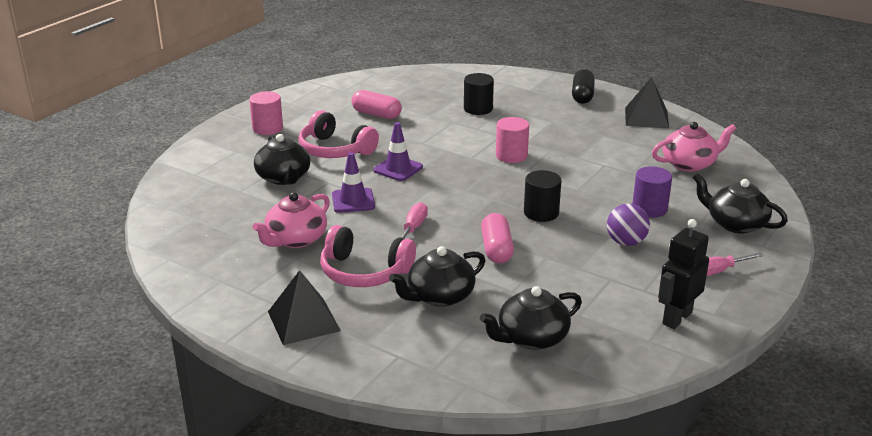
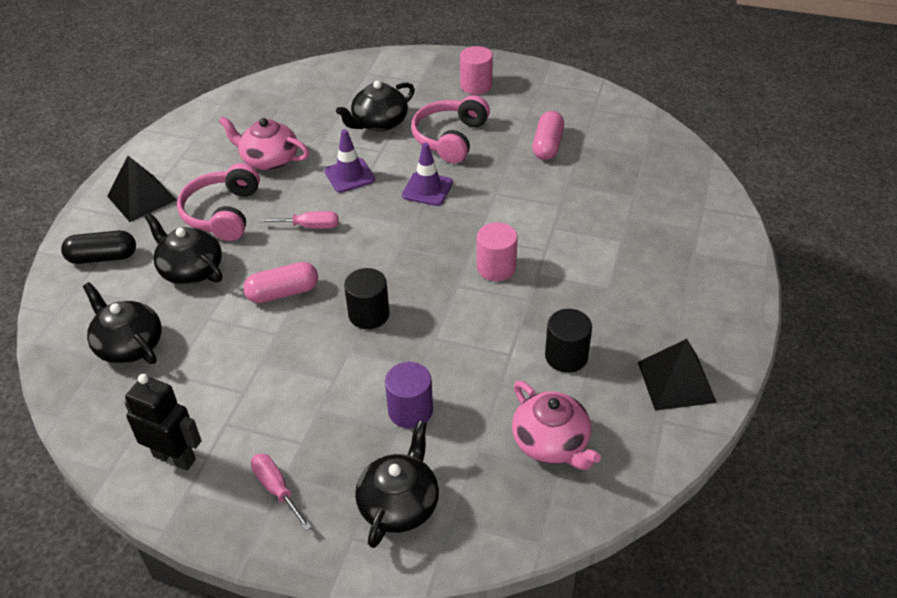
camera: 75 degrees right, 15 degrees up
black cylinder [464,73,494,115] -> black cylinder moved to [545,309,592,373]
black capsule [572,69,595,104] -> black capsule moved to [61,231,136,264]
purple ball [607,204,650,246] -> none

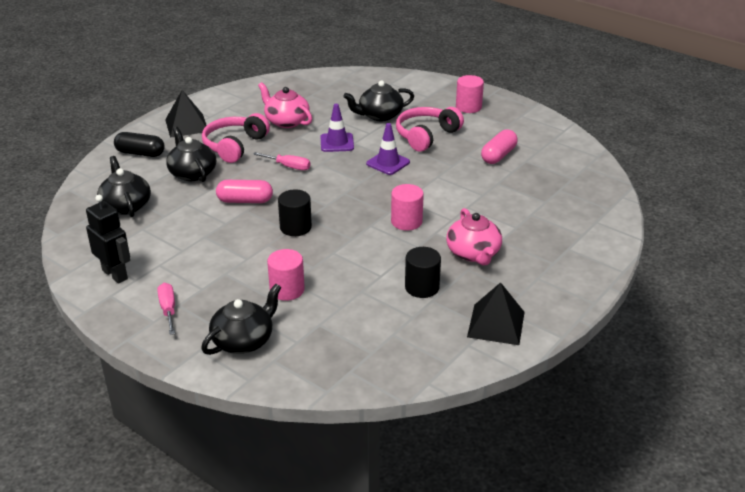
camera: 20 degrees right, 10 degrees down
purple cylinder [385,362,433,428] -> pink cylinder [267,249,305,301]
pink teapot [512,381,601,470] -> pink teapot moved to [446,208,502,266]

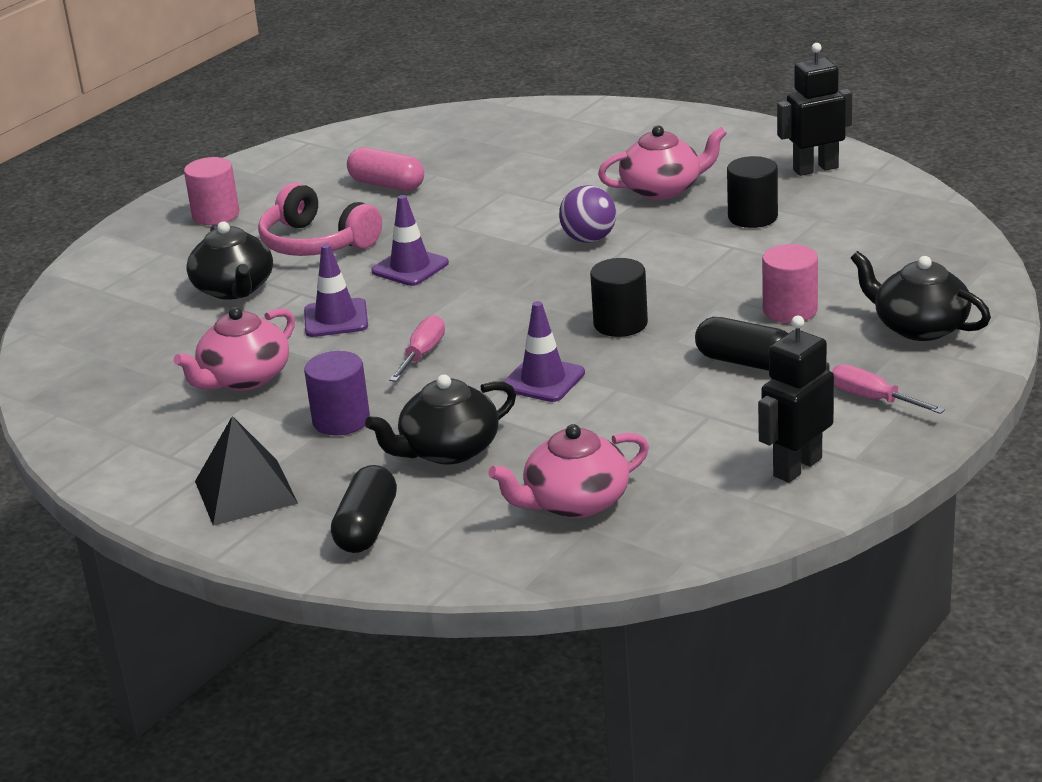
camera: 90 degrees left, 5 degrees down
black teapot [97,156,151,217] -> pink teapot [488,424,649,518]
pink screwdriver [157,283,175,335] -> pink screwdriver turned 60 degrees clockwise [831,364,945,414]
pink headphones [202,113,270,163] -> purple cylinder [304,351,370,436]
pink capsule [216,180,273,203] -> purple traffic cone [503,301,585,402]
pink cylinder [391,184,424,231] -> purple ball [559,185,616,243]
black pyramid [467,282,525,345] -> black robot [777,43,852,176]
none -> black capsule [695,317,788,371]

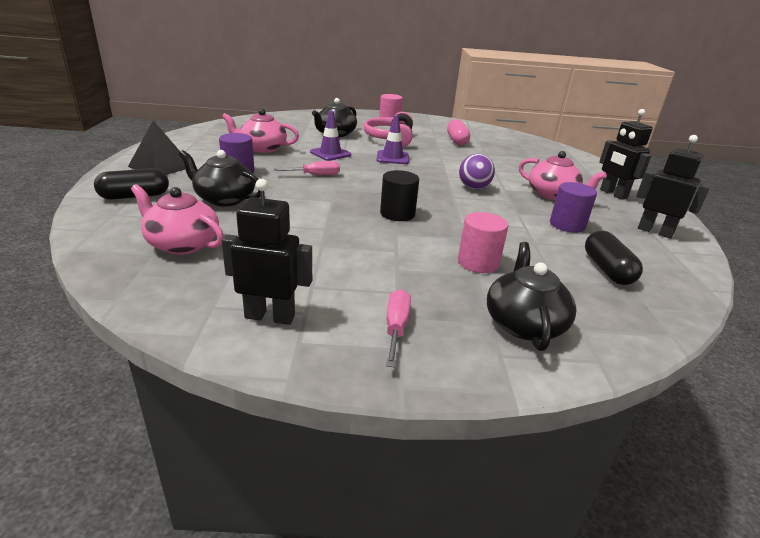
camera: 50 degrees right, 0 degrees up
purple traffic cone [503,301,585,402] -> none
black capsule [695,317,788,371] -> black capsule moved to [585,231,643,285]
black cylinder [727,156,778,228] -> purple cylinder [550,182,597,233]
none -> black robot [599,109,653,200]

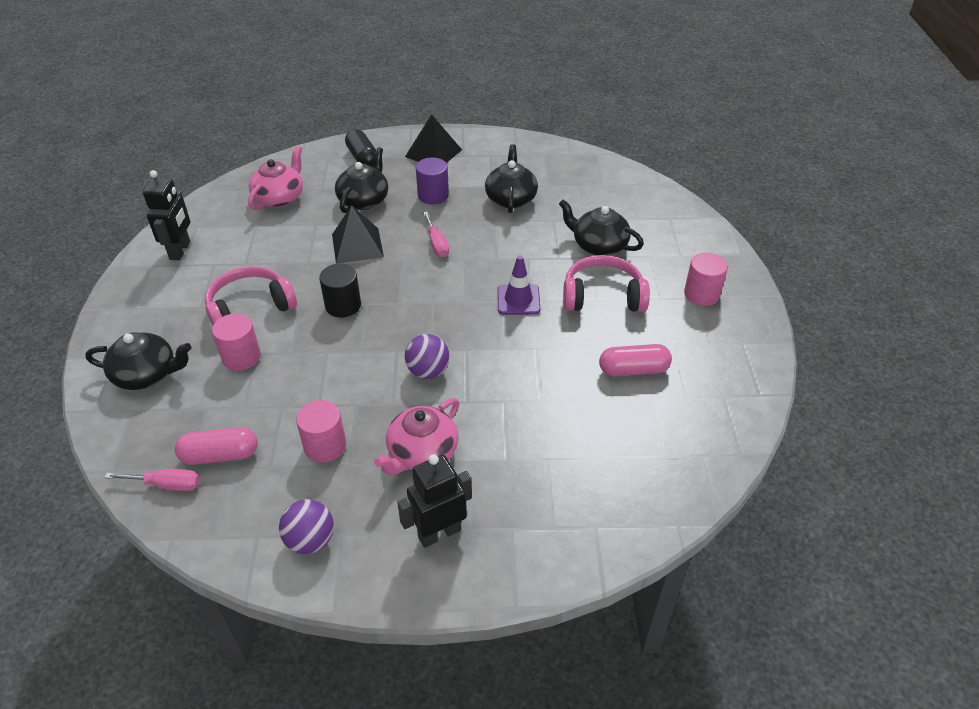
camera: 90 degrees right, 15 degrees up
pink teapot [222,109,299,153] -> black teapot [485,144,538,213]
purple traffic cone [310,110,351,161] -> none
pink screwdriver [386,289,411,367] -> pink screwdriver moved to [105,469,200,491]
purple cylinder [550,182,597,233] -> pink cylinder [296,400,346,463]
black capsule [585,231,643,285] -> pink capsule [175,427,258,465]
black robot [636,135,710,239] -> purple ball [279,499,334,554]
none -> pink headphones [205,266,297,327]
none -> black pyramid [332,205,384,264]

